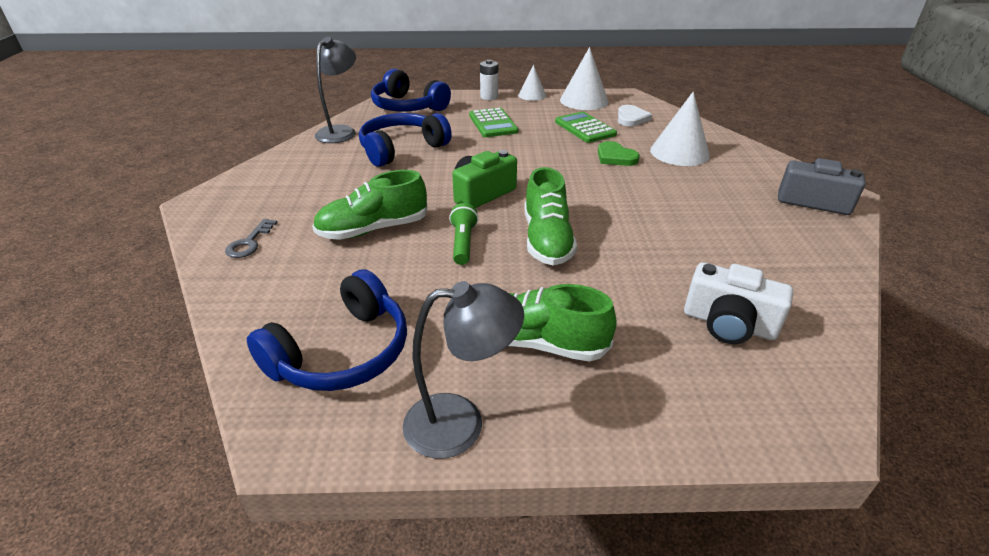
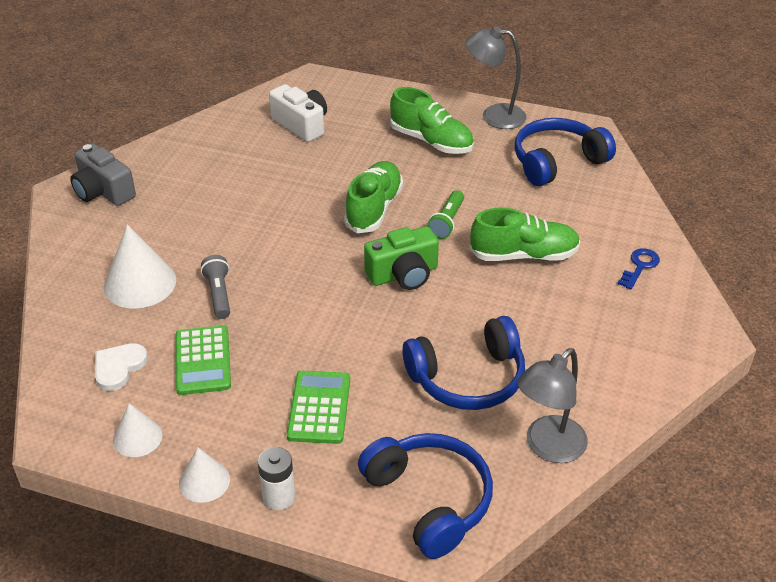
camera: 160 degrees left, 5 degrees up
grey key [225,219,277,258] -> blue key [618,248,660,289]
white cone [560,47,609,110] -> white cone [113,403,163,457], size x0.59
green heart [598,141,640,166] -> grey flashlight [201,255,230,319]

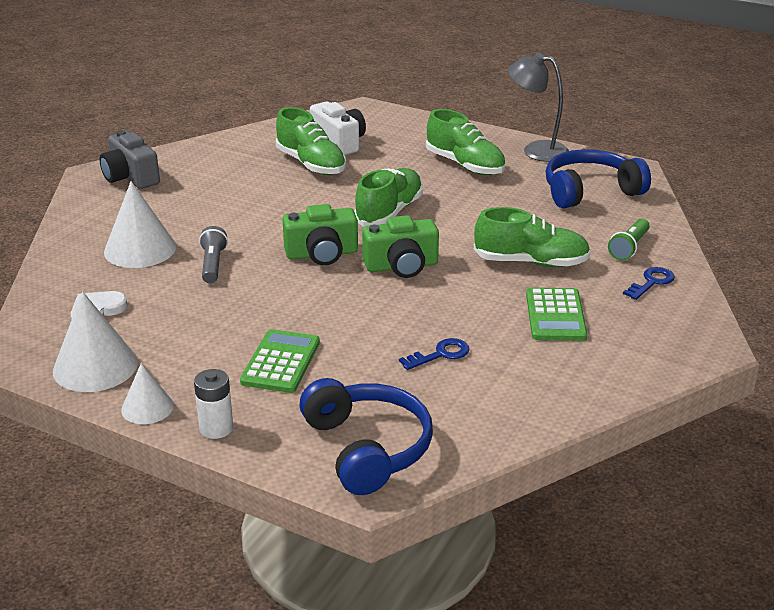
camera: 10 degrees right, 10 degrees down
white cone [113,403,163,457] -> white cone [53,291,138,392], size x1.69
green calculator [176,325,231,395] -> green calculator moved to [526,288,587,341]
blue headphones [402,316,525,410] -> blue key [399,338,470,370]
green flashlight [427,190,464,239] -> green flashlight moved to [608,218,650,260]
grey lamp [517,348,588,463] -> none
none -> green shoe [276,107,346,175]
none -> green camera [282,204,358,265]

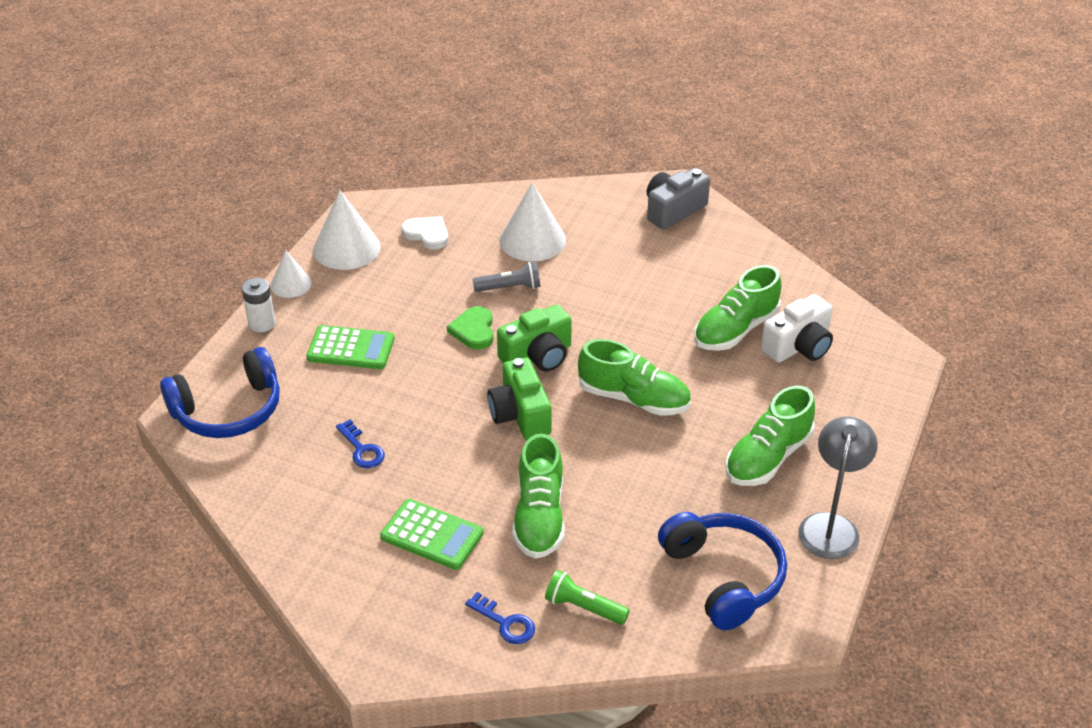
camera: 85 degrees right, 10 degrees up
green camera [282,204,358,265] -> green camera turned 105 degrees counterclockwise [497,305,572,372]
green calculator [526,288,587,341] -> green calculator turned 150 degrees counterclockwise [380,499,484,570]
none -> green heart [447,306,494,350]

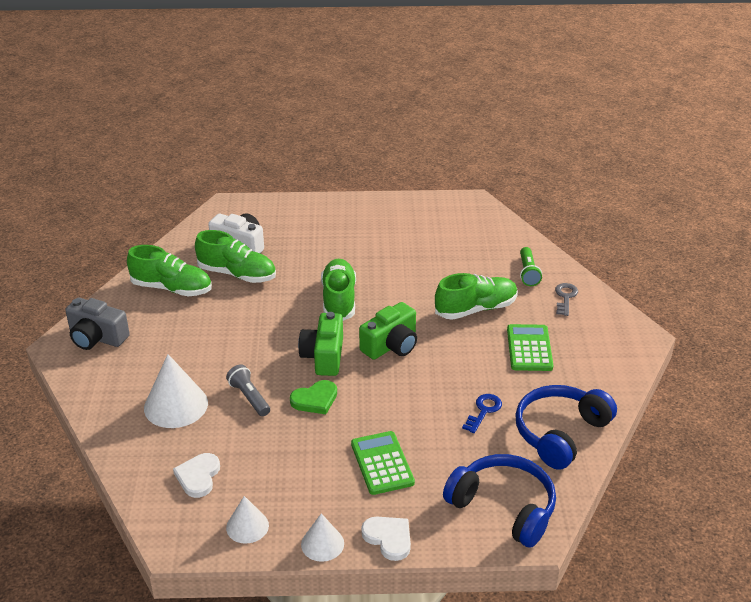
camera: 115 degrees left, 5 degrees down
white battery [242,278,275,332] -> white heart [361,516,411,561]
white cone [313,190,381,270] -> white cone [226,496,269,544], size x0.59
blue key [465,592,535,644] -> grey key [555,283,578,316]
green camera [497,305,572,372] -> green camera turned 120 degrees counterclockwise [298,312,343,376]
blue headphones [658,512,787,630] -> blue headphones moved to [515,385,617,470]
green shoe [725,386,815,486] -> green shoe moved to [127,245,212,296]
grey lamp [798,416,878,559] -> none

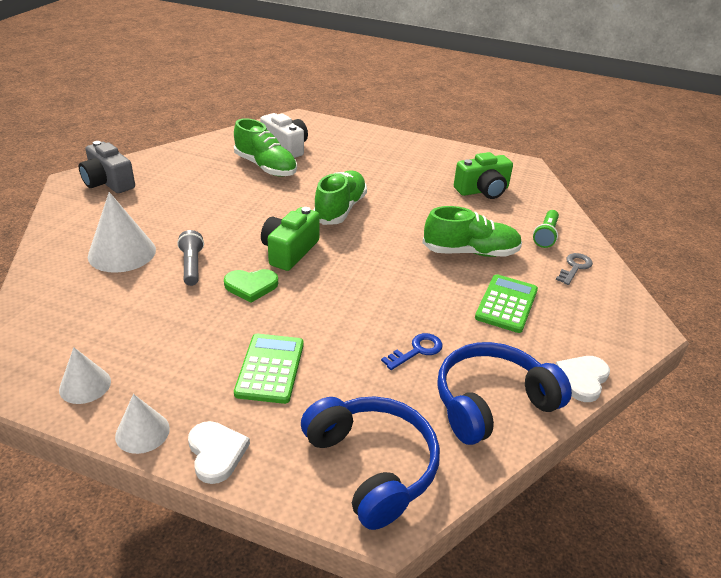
camera: 20 degrees right, 0 degrees up
green shoe [127,245,212,296] -> none
white heart [173,453,220,498] -> white heart moved to [555,356,610,402]
green camera [359,302,417,360] -> green camera moved to [454,152,513,199]

